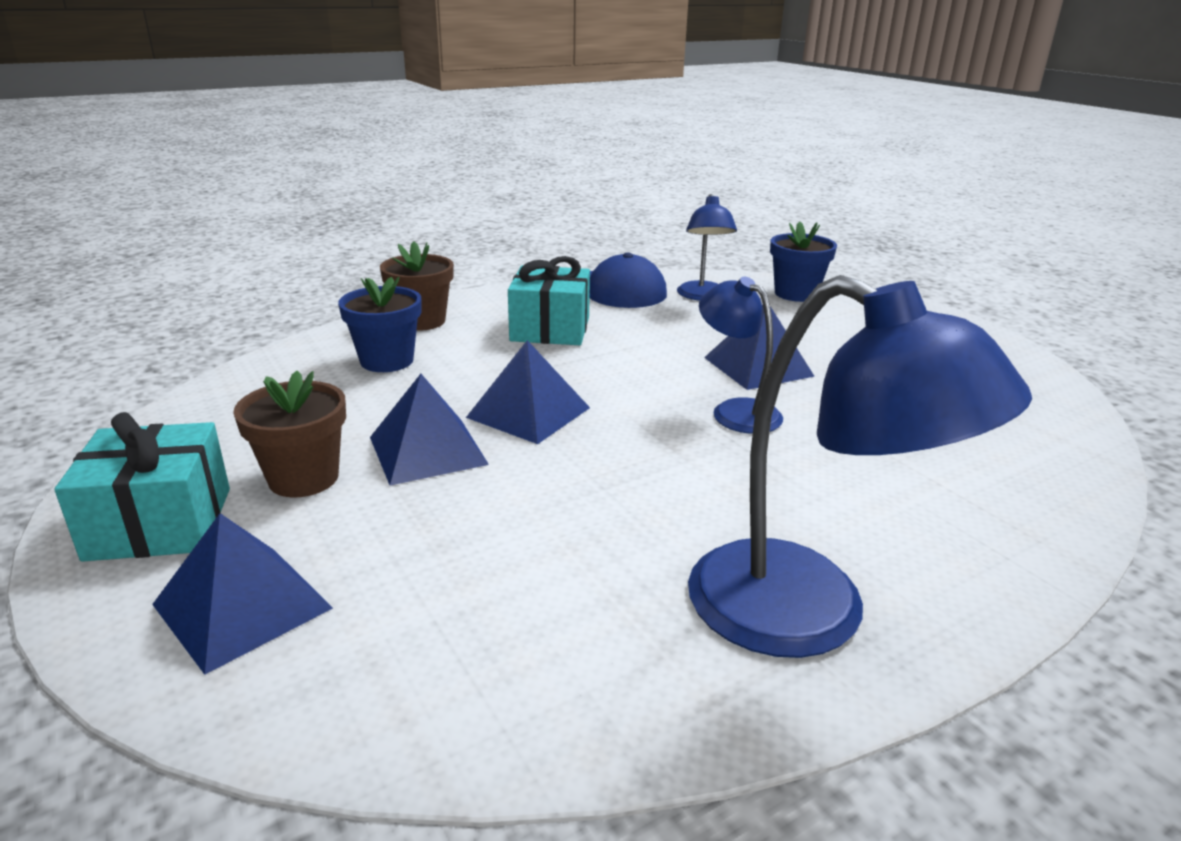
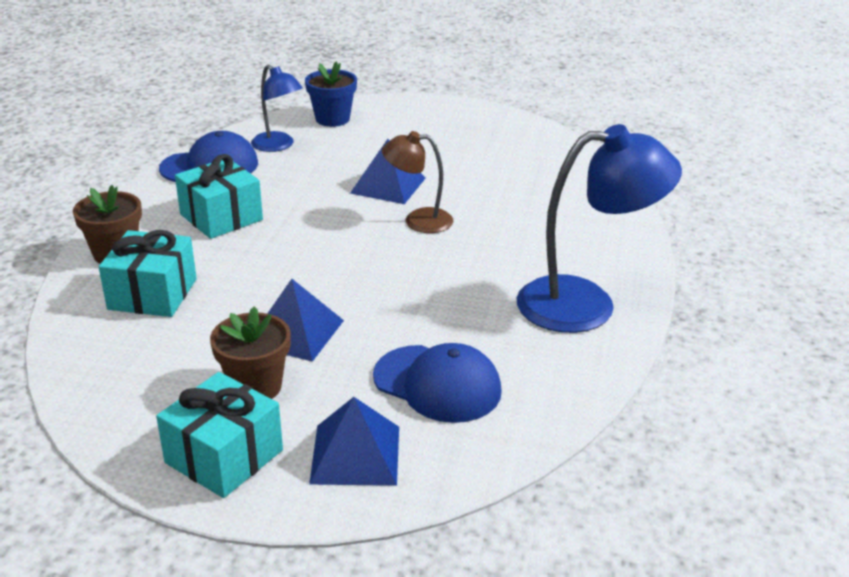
camera: 45 degrees left, 5 degrees up
blue flower pot [338,277,421,372] -> turquoise gift [99,230,197,317]
blue pyramid [466,340,590,444] -> none
blue lamp [699,277,783,434] -> brown lamp [382,131,453,233]
none -> blue cap [373,343,502,423]

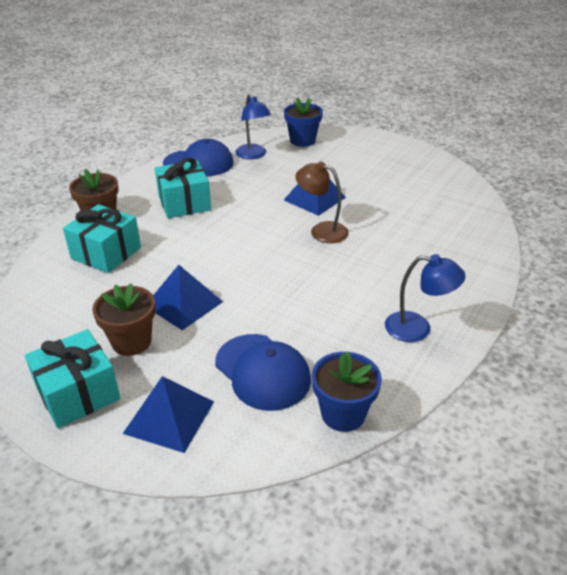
camera: 20 degrees right, 5 degrees up
blue lamp [517,124,682,333] -> blue lamp [385,254,466,342], size x0.56
none -> blue flower pot [312,351,382,432]

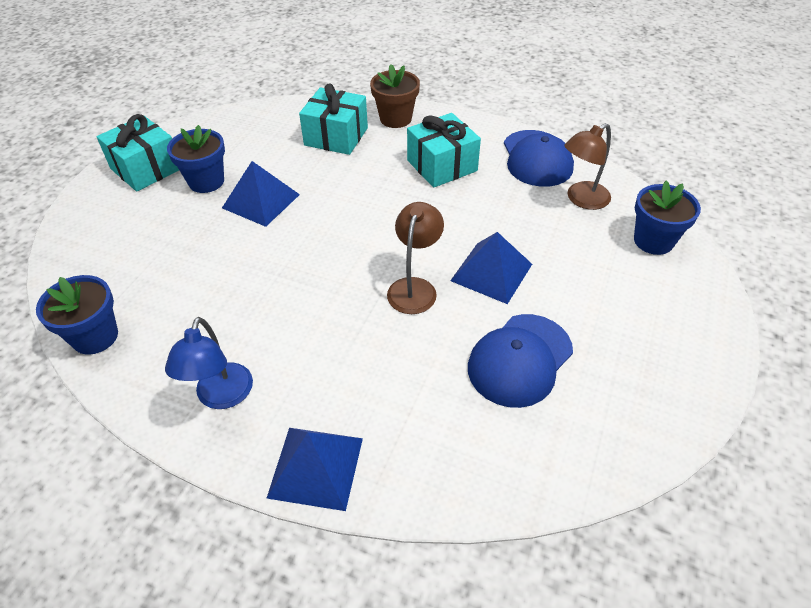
camera: 80 degrees right, 10 degrees up
brown flower pot [92,283,156,356] -> blue flower pot [167,125,225,193]
blue pyramid [123,376,214,453] -> blue pyramid moved to [266,428,363,511]
blue cap [215,334,311,411] -> blue cap moved to [468,314,573,408]
blue lamp [235,94,271,159] -> brown lamp [564,123,611,210]

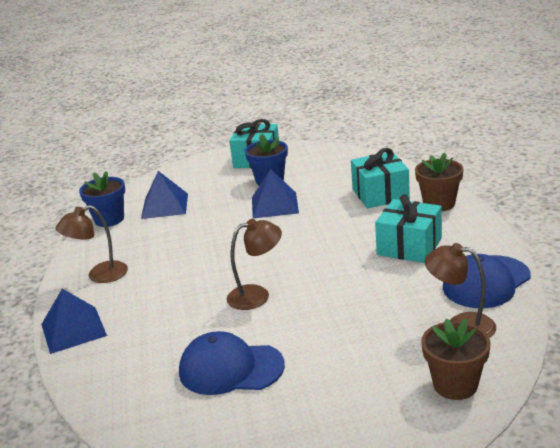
camera: 60 degrees right, 20 degrees down
blue lamp [165,317,253,409] -> brown lamp [56,205,128,283]
blue pyramid [450,232,532,304] -> blue pyramid moved to [141,171,188,219]
blue flower pot [634,181,701,255] -> brown flower pot [421,318,490,400]

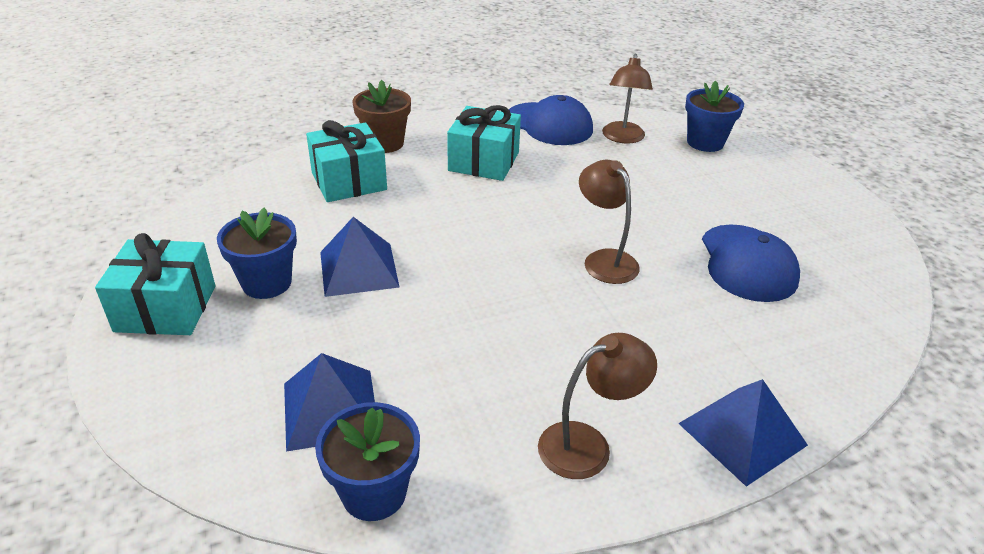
camera: 105 degrees left, 10 degrees up
brown lamp [56,205,128,283] -> brown lamp turned 75 degrees counterclockwise [538,333,657,479]
brown flower pot [421,318,490,400] -> blue flower pot [685,81,744,152]

